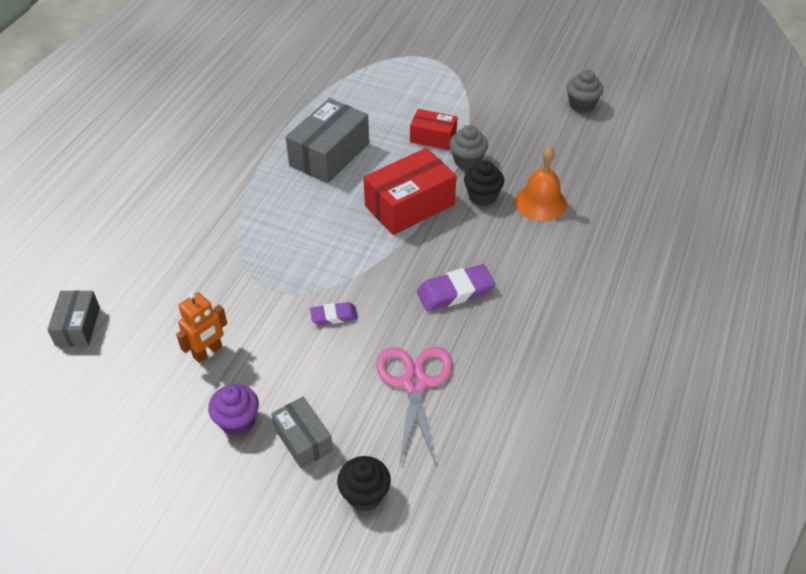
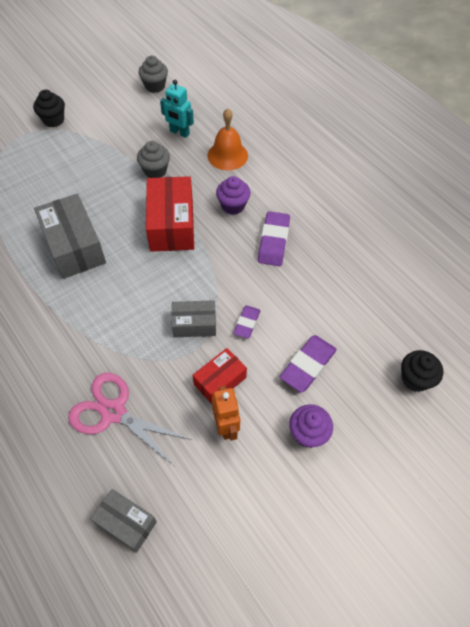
camera: 60 degrees left, 10 degrees up
grey box [271,397,333,469] -> grey box moved to [172,300,216,337]
pink scissors [377,347,453,465] -> pink scissors moved to [68,373,192,466]
red box [410,109,457,150] -> red box moved to [193,348,247,404]
black cupcake [464,160,504,206] -> black cupcake moved to [33,90,65,127]
none -> turquoise robot [160,80,194,138]
none -> purple cupcake [216,176,251,215]
none -> purple eraser [280,335,337,393]

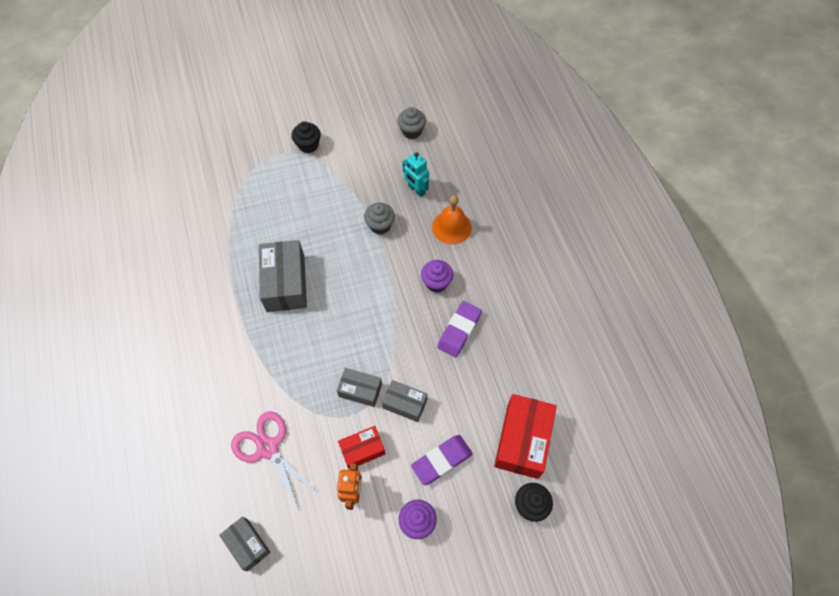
camera: 20 degrees right, 5 degrees up
red box [146,176,194,252] -> red box moved to [494,394,557,479]
purple eraser [233,305,260,339] -> grey box [382,380,428,422]

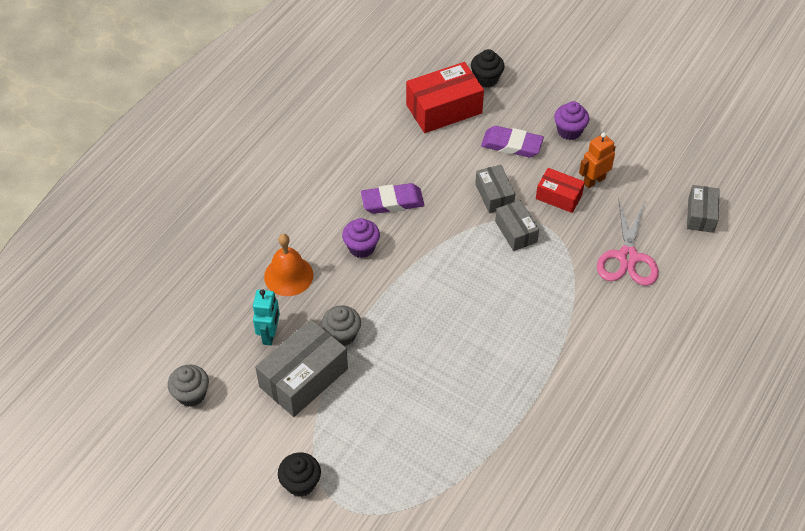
camera: 130 degrees left, 10 degrees down
grey box [259,240,307,312] -> grey box moved to [255,319,348,417]

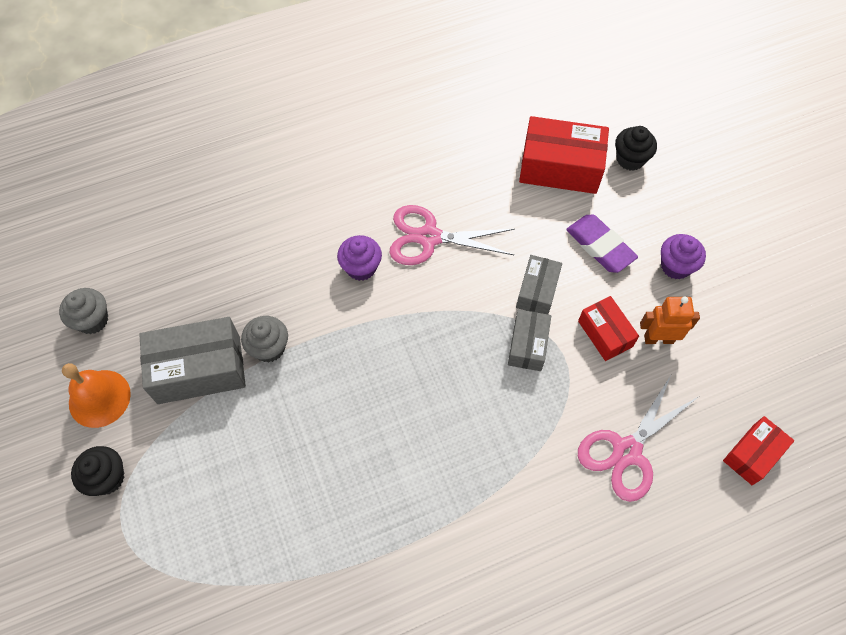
camera: 35 degrees right, 10 degrees up
turquoise robot [253,289,280,345] -> none
orange bell [264,234,313,296] -> orange bell moved to [62,363,131,428]
purple eraser [361,183,424,214] -> pink scissors [390,205,515,265]
grey box [687,185,720,233] -> red box [723,416,794,486]

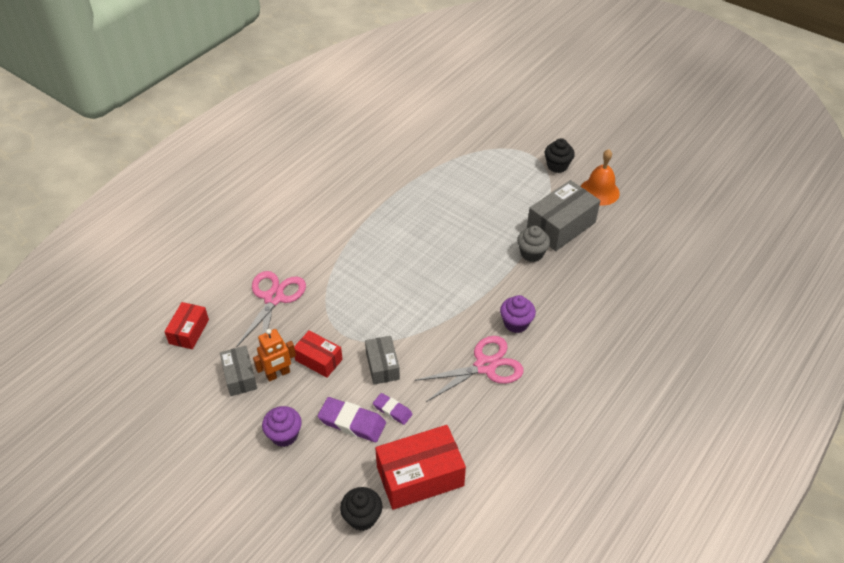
camera: 150 degrees right, 15 degrees down
grey cupcake [59,288,108,334] -> none
grey box [508,309,551,371] -> grey box moved to [220,346,257,396]
none -> purple eraser [373,393,413,425]

